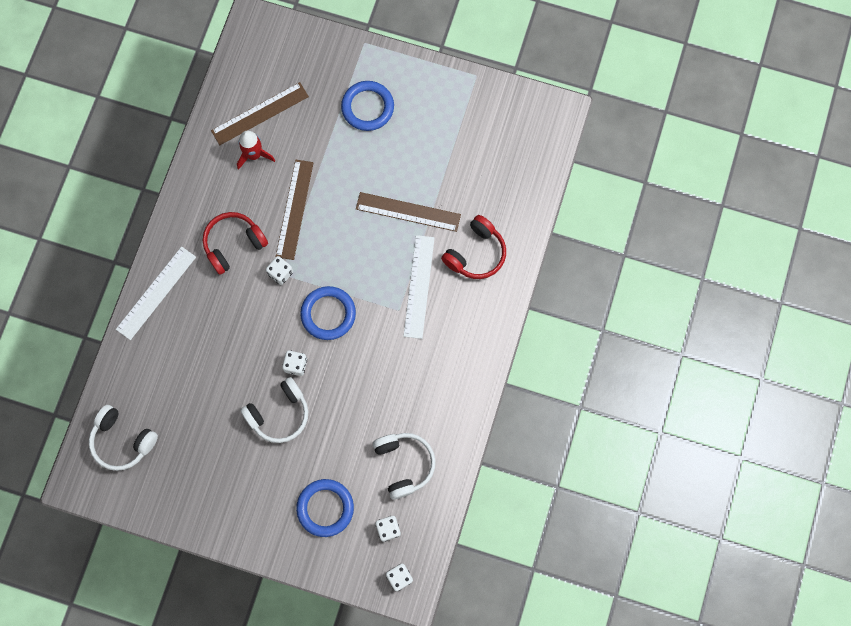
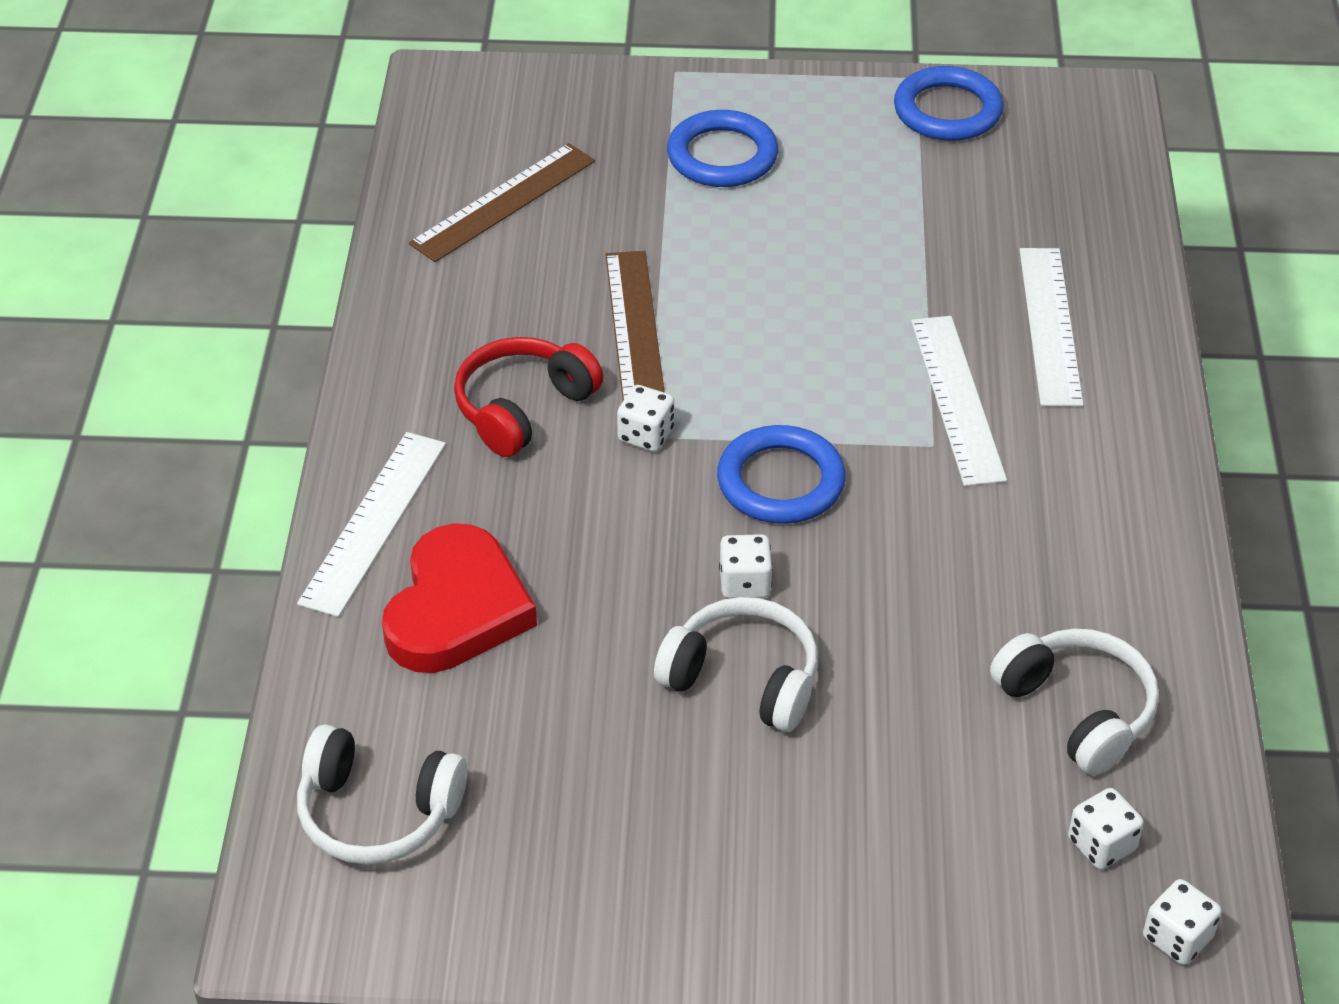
camera: 15 degrees left, 30 degrees down
red rocket [237,131,275,170] -> none
white headphones [241,377,308,443] -> white headphones turned 105 degrees counterclockwise [654,597,818,732]
blue ring [296,479,354,537] -> blue ring moved to [894,66,1004,141]
brown ruler [356,192,461,232] -> none
red headphones [441,215,506,279] -> white ruler [1019,248,1084,406]
none -> red heart [382,523,537,673]

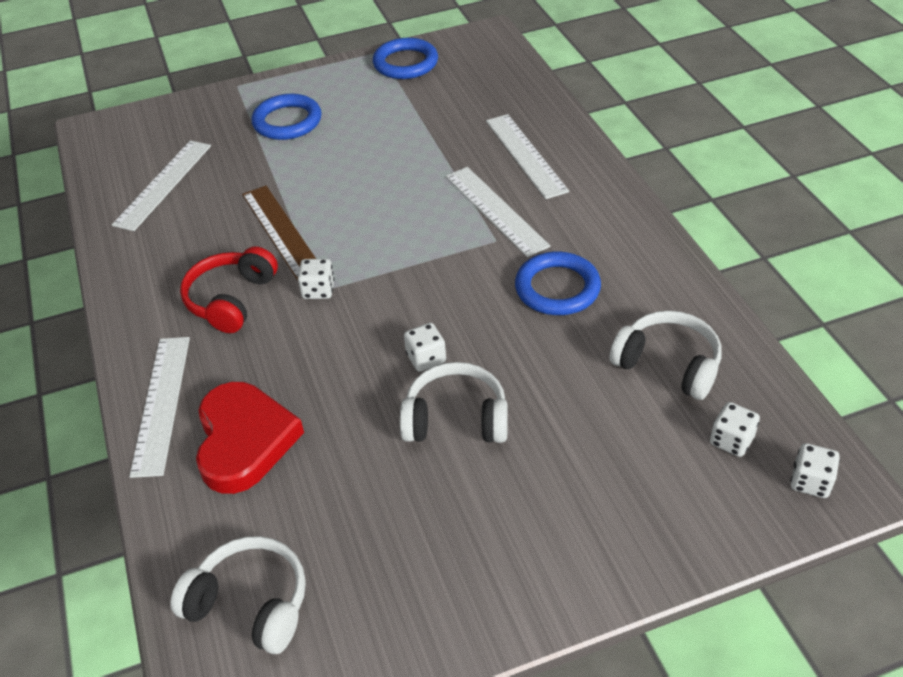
camera: 20 degrees left, 0 degrees up
white headphones [297,725,467,865] -> white headphones turned 150 degrees counterclockwise [170,536,306,654]
brown ruler [409,143,595,262] -> white ruler [112,141,211,231]
blue ring [717,425,846,524] -> blue ring moved to [515,252,601,315]

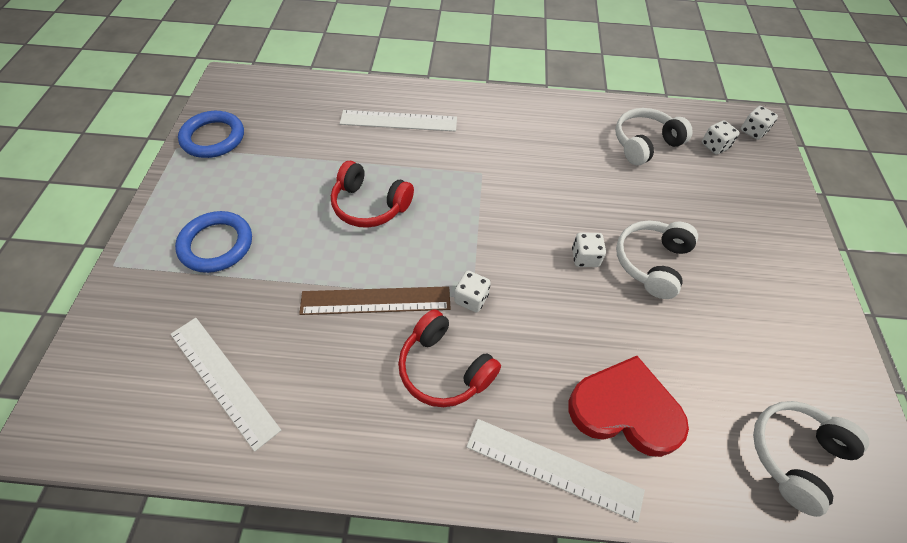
camera: 70 degrees left, 10 degrees up
white ruler [446,167,550,257] -> none
blue ring [515,252,601,315] -> none
none -> red headphones [331,161,414,228]

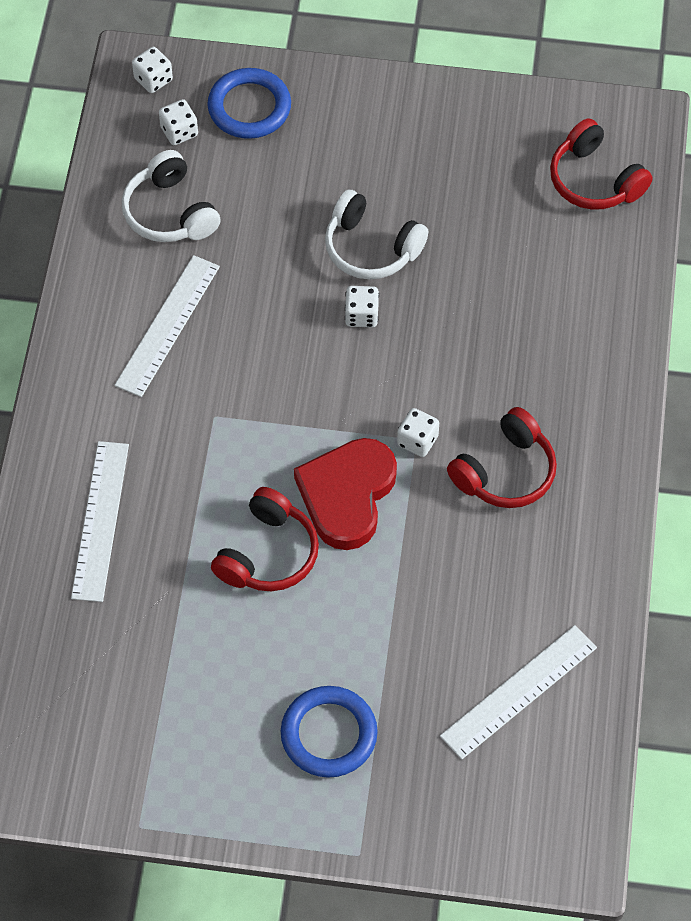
camera: 85 degrees left, 5 degrees up
blue ring [178,111,244,158] -> blue ring moved to [207,68,291,139]
brown ruler [299,286,451,315] -> none
white ruler [466,419,645,522] -> white ruler moved to [115,255,220,397]
red heart [568,356,689,457] -> red heart moved to [294,438,397,550]
white headphones [753,401,869,517] -> red headphones [550,118,653,210]

